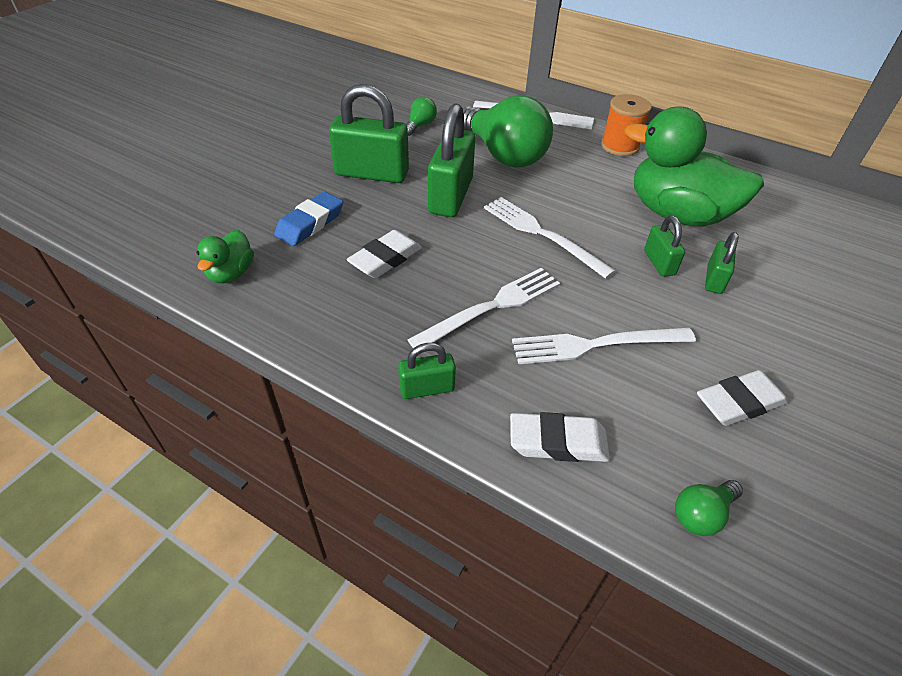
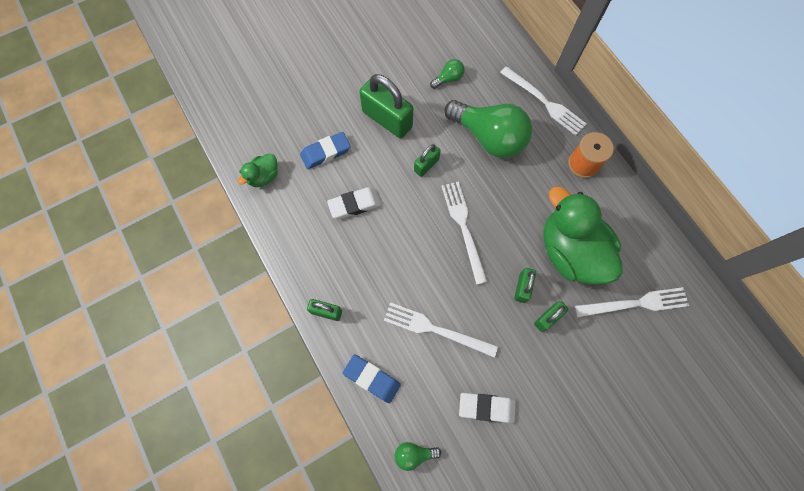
camera: 30 degrees right, 25 degrees up
white fork [408,268,560,348] -> white fork moved to [574,287,689,318]
green padlock [428,104,475,217] -> green padlock [414,144,441,177], size x0.52
green light bulb [463,95,553,168] -> green light bulb turned 45 degrees counterclockwise [445,100,532,158]
white eraser [510,412,610,462] -> blue eraser [343,355,401,403]

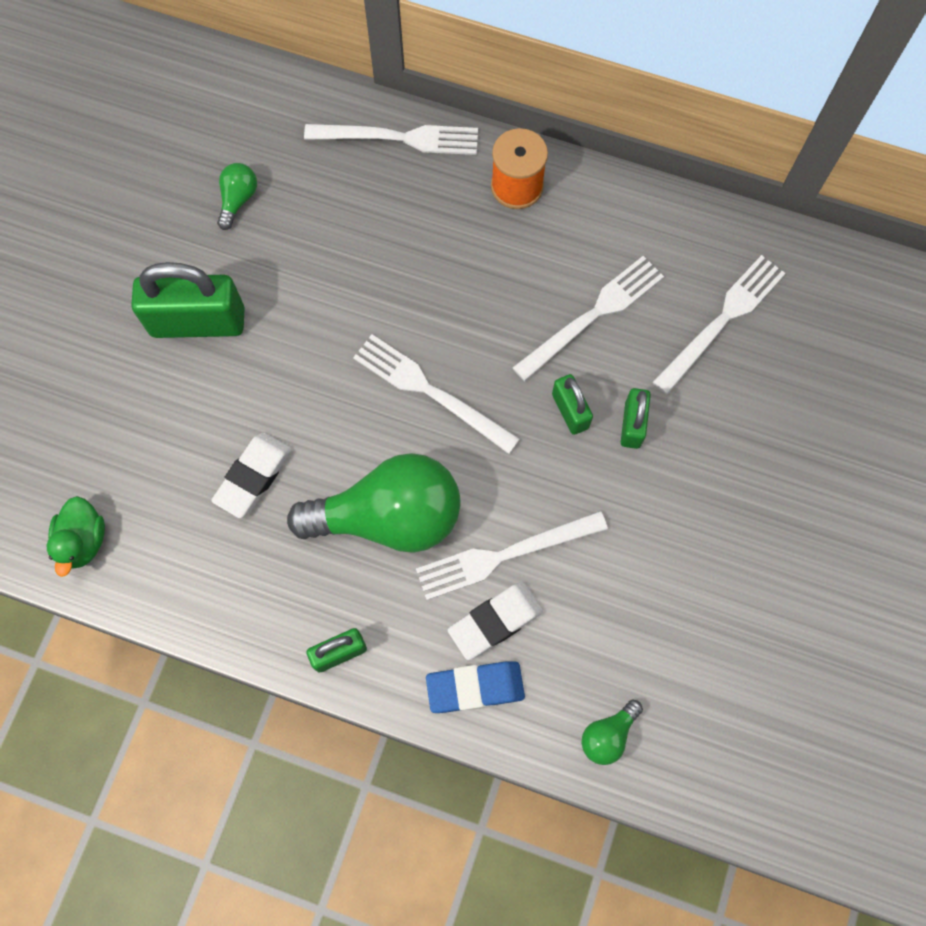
camera: 40 degrees left, 0 degrees up
blue eraser [300,132,351,169] -> none
green padlock [414,144,441,177] -> none
green light bulb [445,100,532,158] -> green light bulb moved to [287,453,461,553]
white eraser [459,393,516,423] -> white eraser moved to [448,582,543,660]
green duck [543,186,623,284] -> white fork [512,256,664,381]

